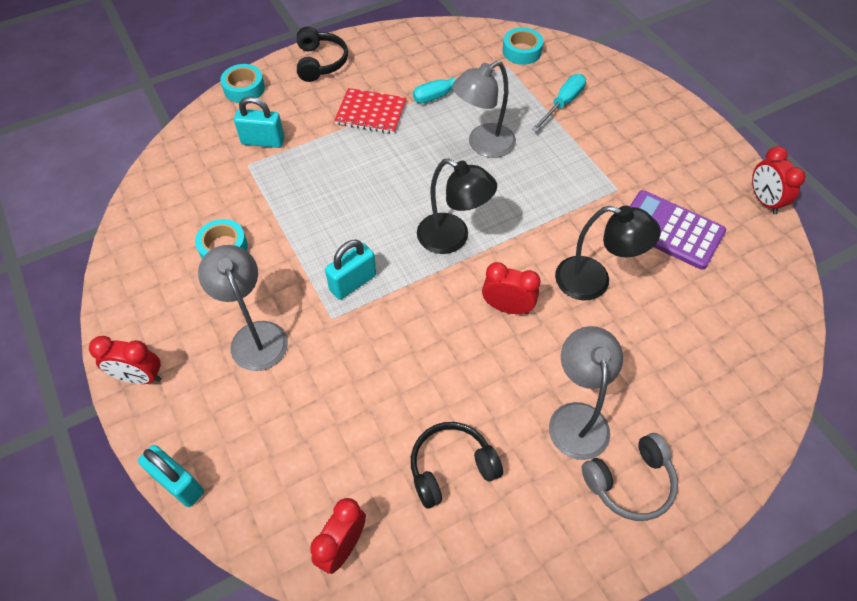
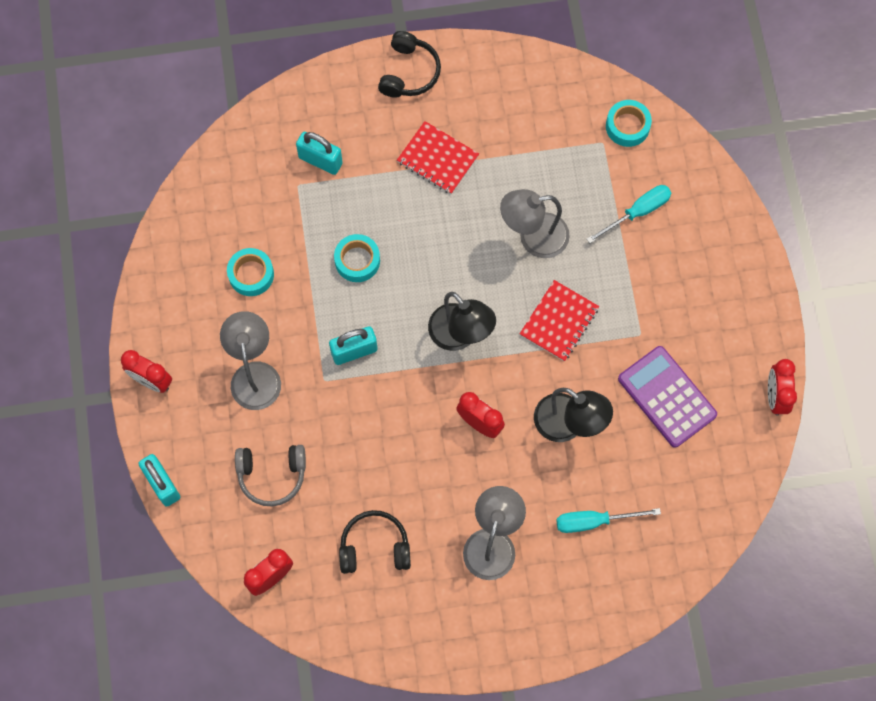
camera: 20 degrees right, 15 degrees up
turquoise tape [220,64,265,103] -> turquoise tape moved to [334,234,380,282]
turquoise screwdriver [413,68,495,103] -> turquoise screwdriver moved to [556,508,661,533]
grey headphones [582,433,678,521] -> grey headphones moved to [235,445,306,506]
none -> red notebook [520,280,599,361]

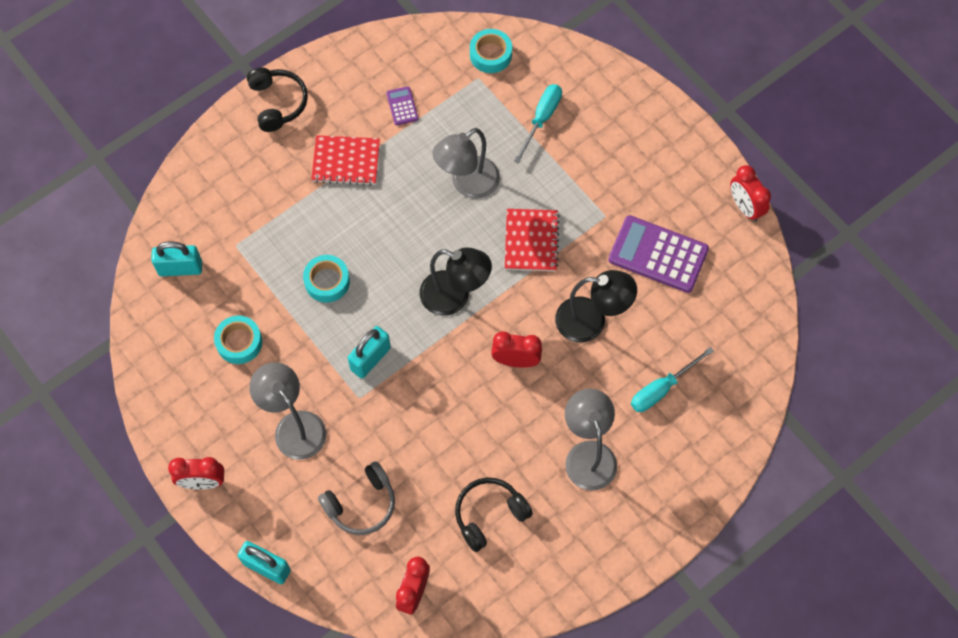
camera: 30 degrees left, 5 degrees down
turquoise padlock [296,132,343,175] -> turquoise padlock moved to [151,241,202,276]
none -> purple calculator [386,86,418,125]

